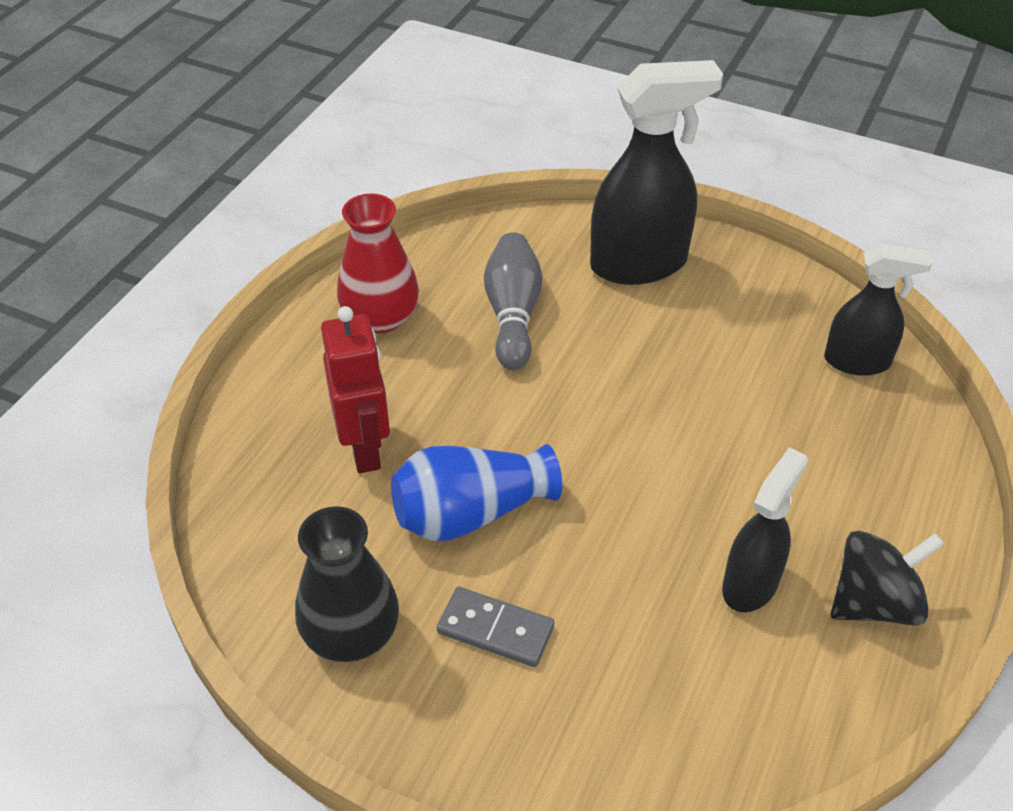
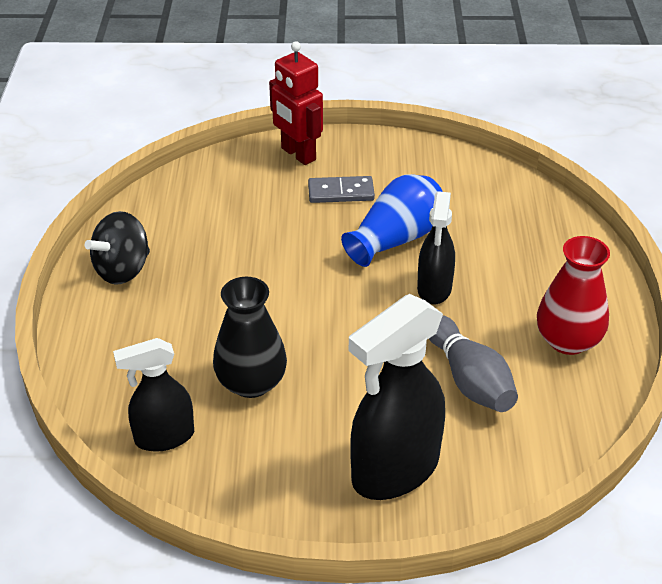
camera: 155 degrees right, 5 degrees down
black vase [295,506,399,662] -> black vase moved to [213,277,287,398]
red robot [321,306,390,473] -> red robot moved to [269,41,323,165]
black spray bottle [722,447,808,612] -> black spray bottle moved to [417,191,455,305]

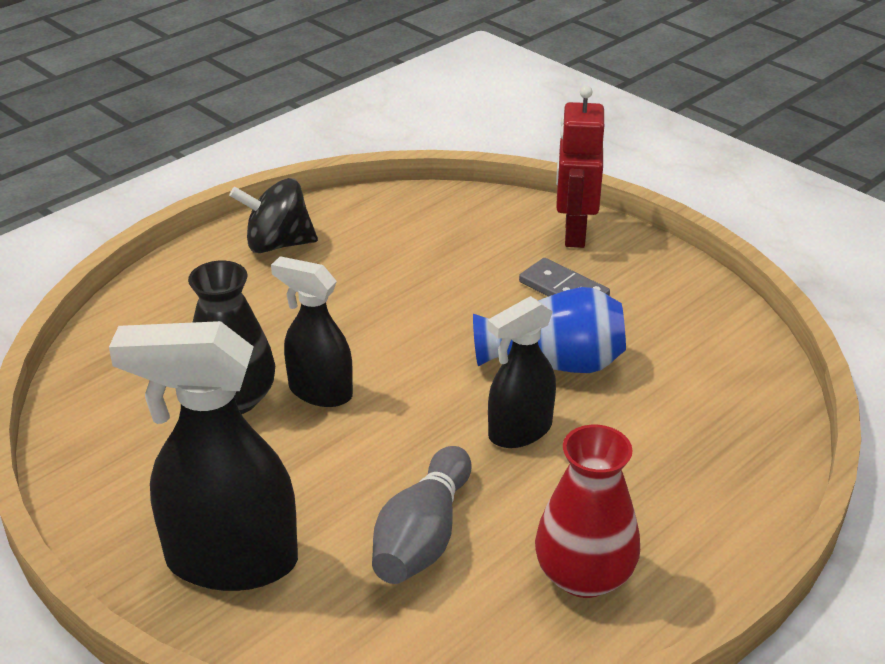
camera: 45 degrees right, 5 degrees down
black spray bottle [113,338,194,452] -> black spray bottle moved to [271,256,353,407]

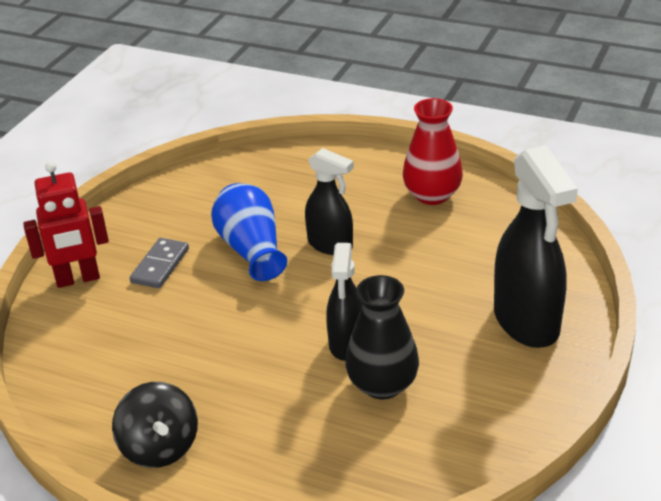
camera: 110 degrees left, 0 degrees up
grey bowling pin [372,446,471,584] -> none

